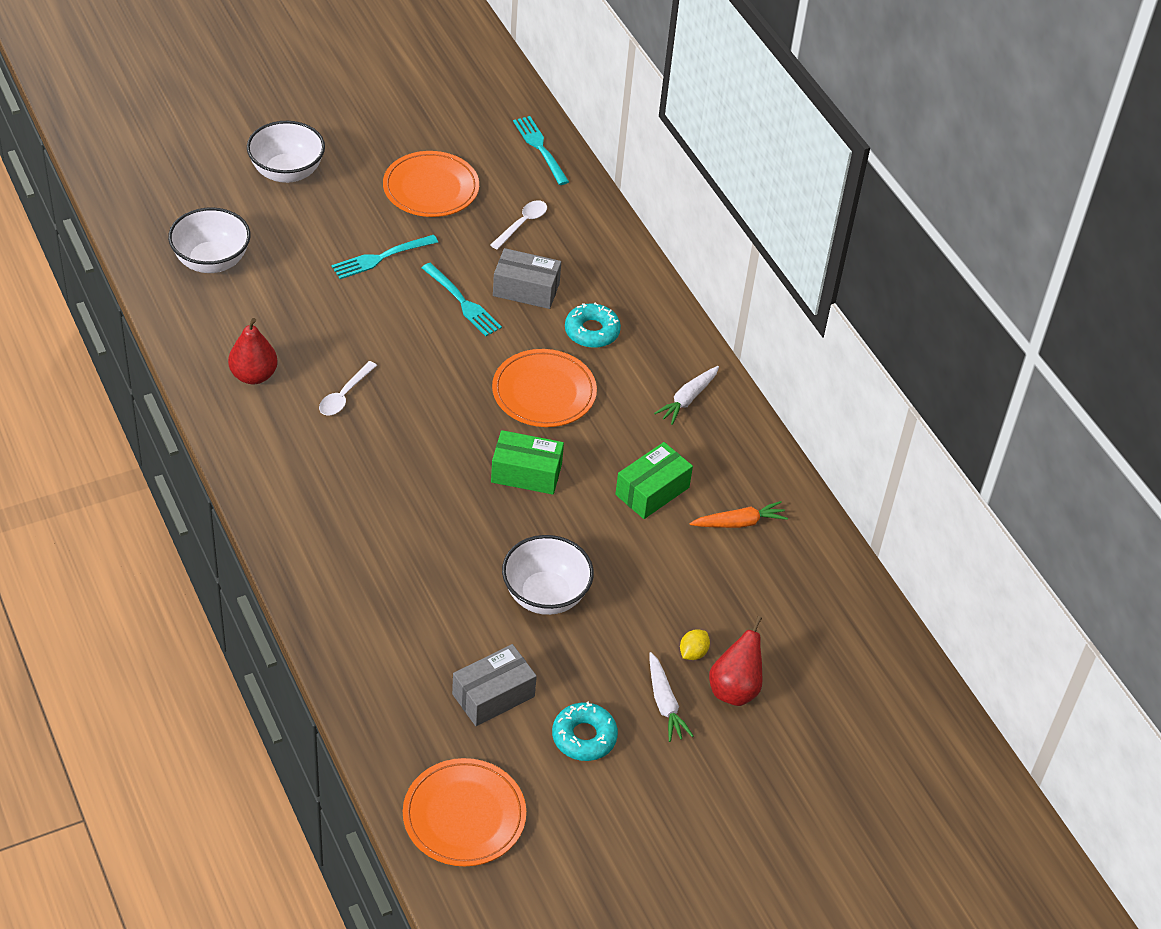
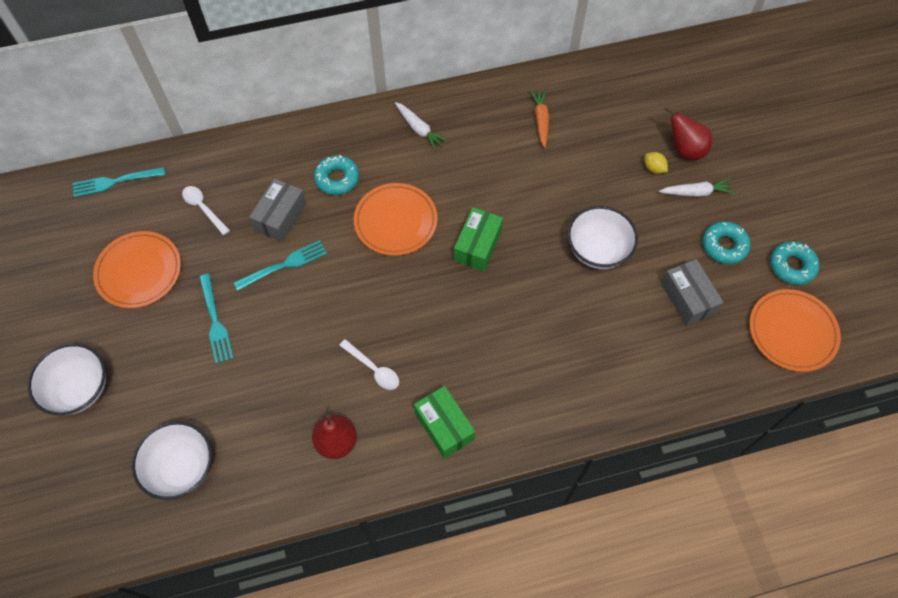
camera: 75 degrees left, 15 degrees up
green box [615,442,693,519] -> green box moved to [414,386,475,459]
none -> turquoise donut [770,241,819,285]

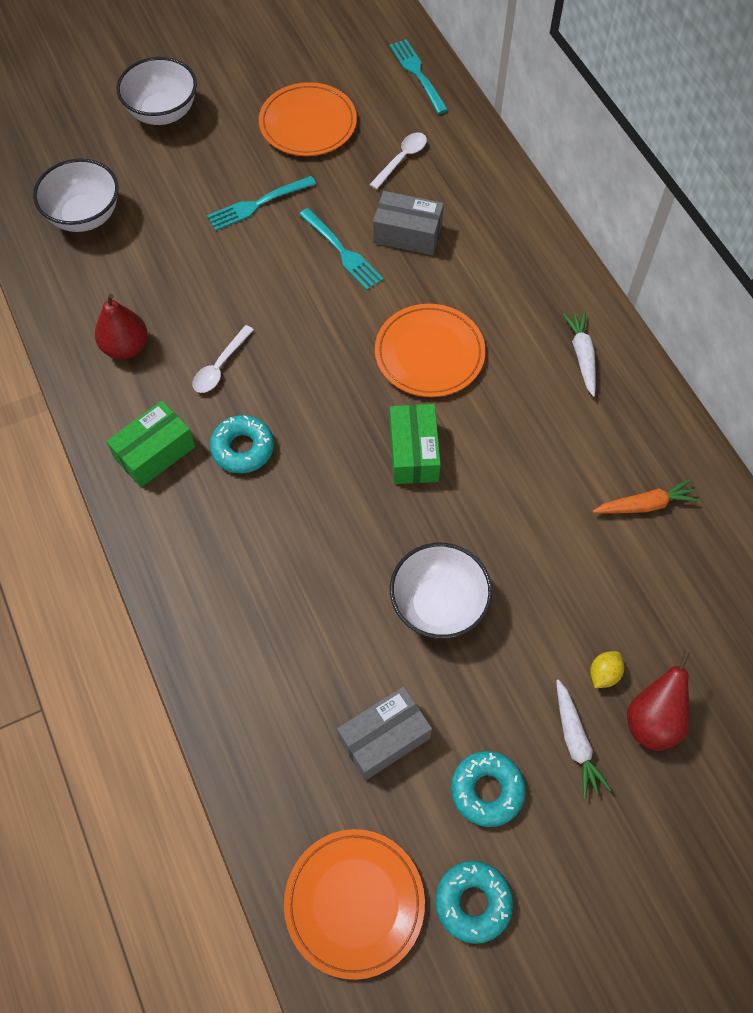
camera: 80 degrees right, 0 degrees up
turquoise donut [314,155,359,195] -> turquoise donut moved to [210,415,274,473]
white carrot [395,102,448,151] -> white carrot turned 135 degrees clockwise [562,311,596,397]
green box [454,207,503,272] -> green box turned 75 degrees clockwise [389,404,441,484]

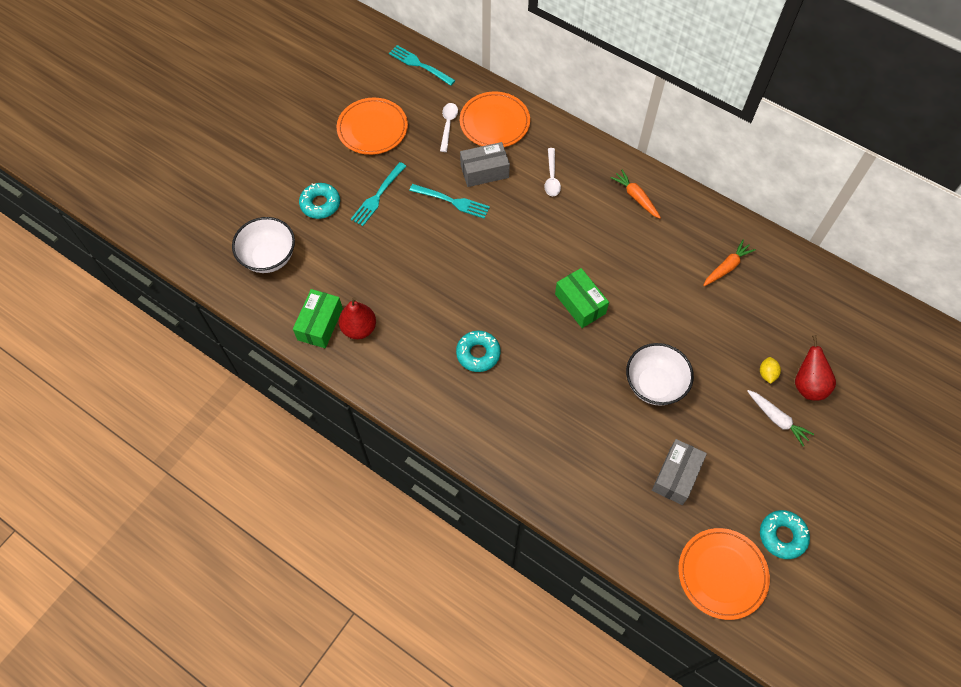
camera: 30 degrees left, 0 degrees up
green box [106,401,195,487] -> green box moved to [293,289,343,348]
white bowl [116,57,197,125] -> none
white spoon [193,325,254,393] -> white spoon moved to [544,148,561,196]
orange plate [375,304,486,397] -> orange plate moved to [460,92,530,147]
turquoise donut [451,751,526,827] -> turquoise donut moved to [299,183,340,219]
white carrot [562,311,596,397] -> orange carrot [610,170,661,219]

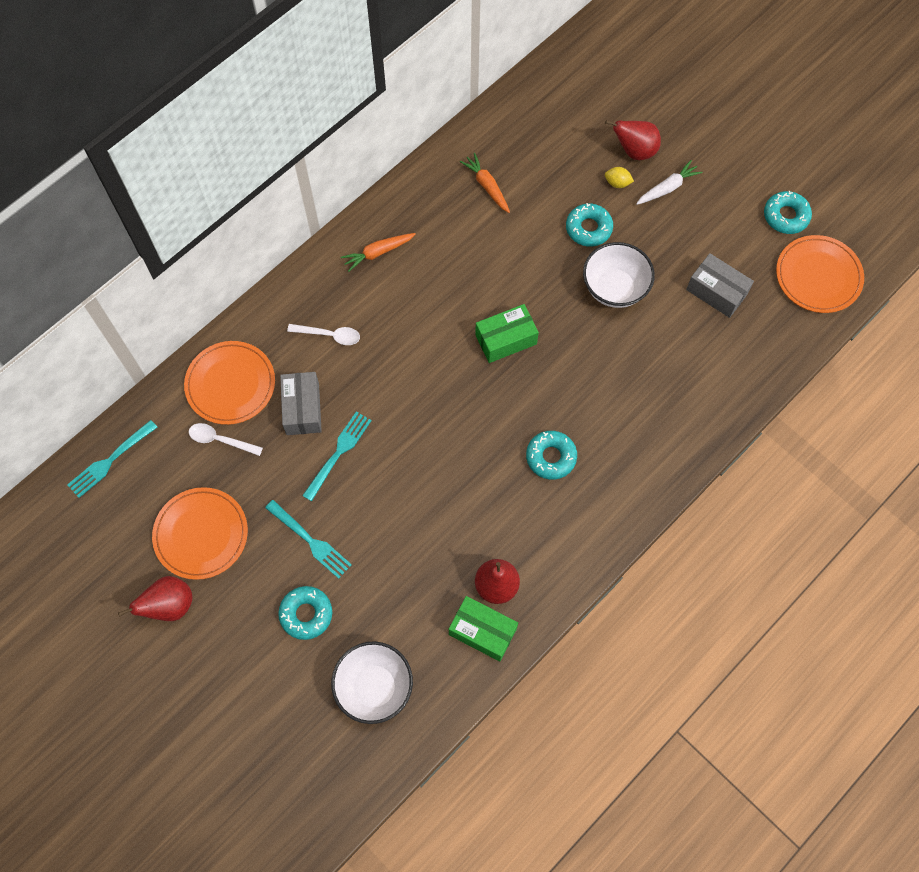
camera: 80 degrees left, 5 degrees up
none -> red pear [118,576,192,621]
none -> turquoise donut [566,203,613,247]

